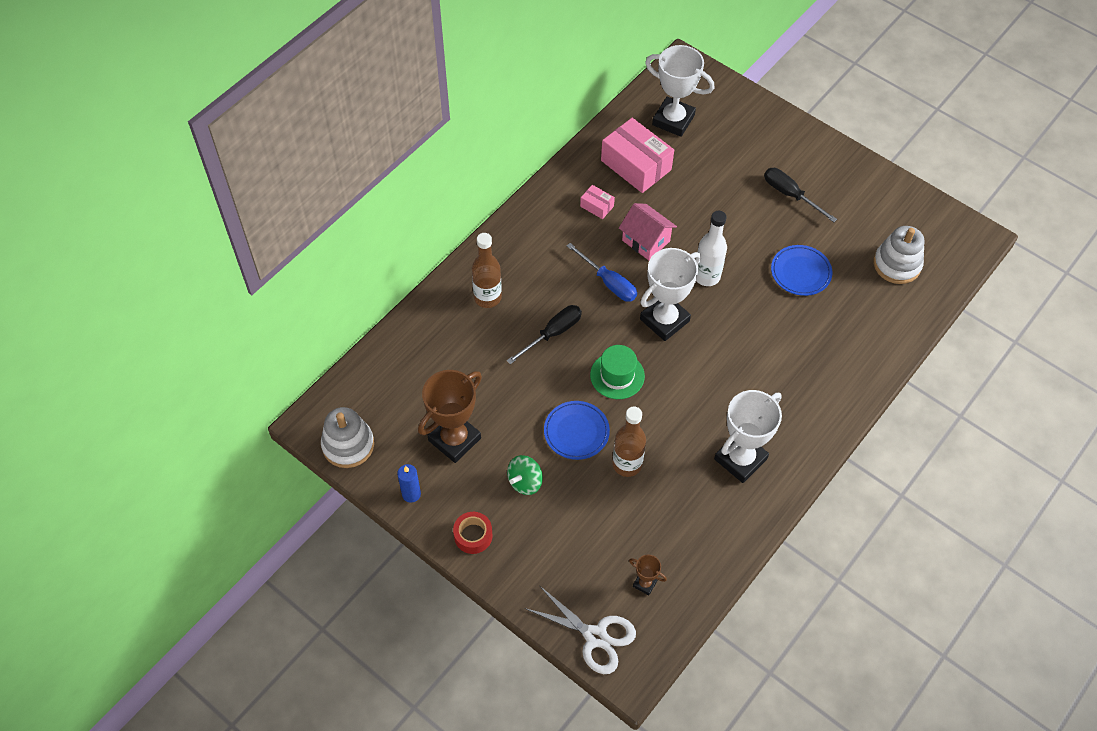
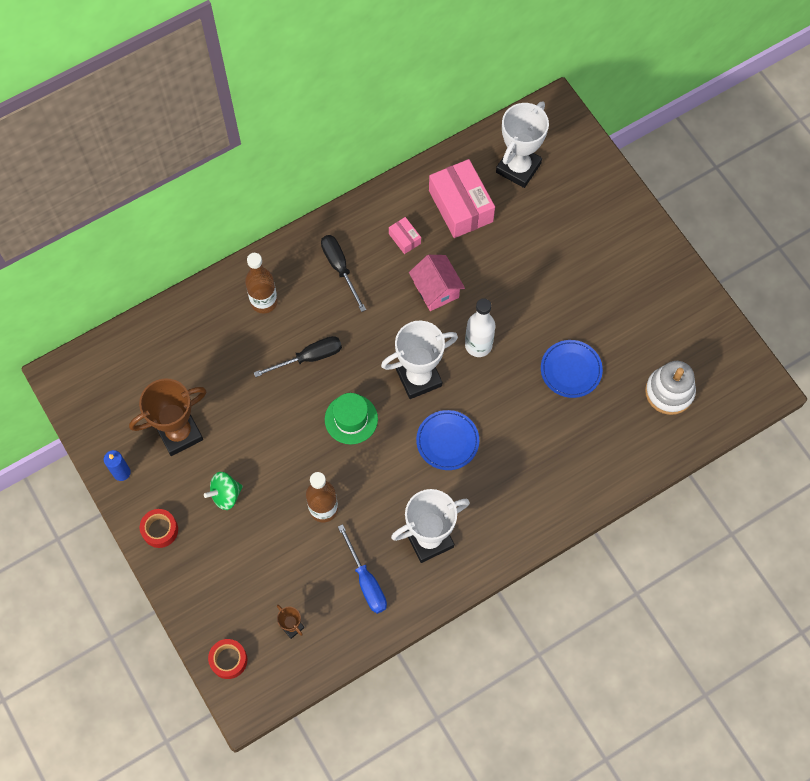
camera: 20 degrees right, 10 degrees up
white stacking toy [321,407,374,468] -> none
white scissors [524,585,636,674] -> red tape [208,639,247,679]
blue plate [544,401,610,460] -> blue plate moved to [416,410,479,470]
blue screwdriver [567,243,637,302] -> blue screwdriver moved to [338,524,387,614]
white trophy [645,45,714,137] -> white trophy turned 75 degrees clockwise [496,101,549,188]
black screwdriver [764,168,837,222] -> black screwdriver moved to [321,235,366,312]

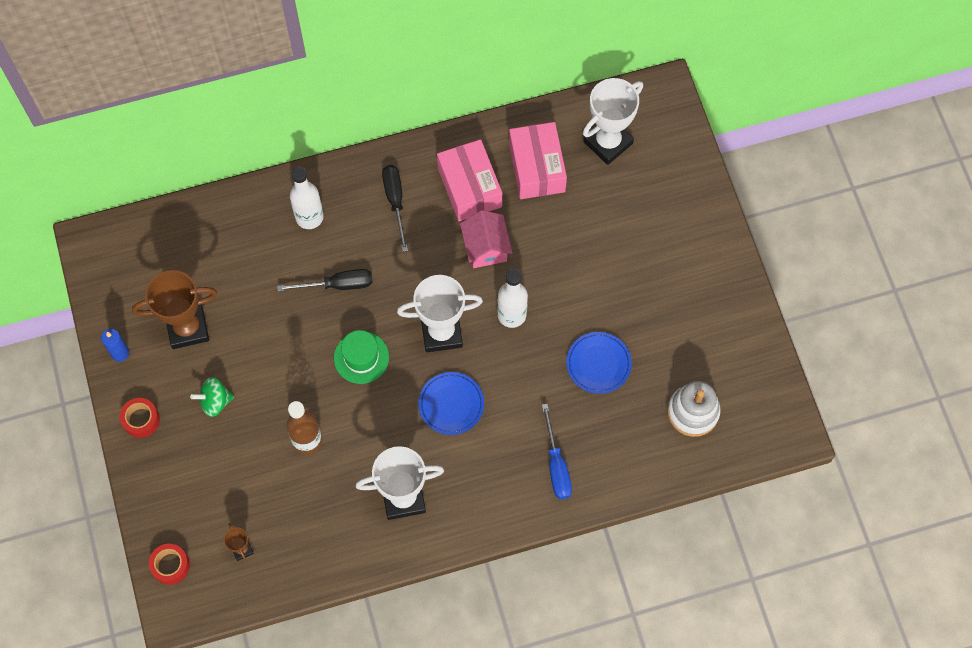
camera: 15 degrees right, 0 degrees up
brown bottle [245,253,278,313] -> white bottle [290,166,324,229]
blue screwdriver [338,524,387,614] -> blue screwdriver moved to [542,404,572,499]
pink box [389,217,421,254] -> pink box [437,139,502,221], size x2.16

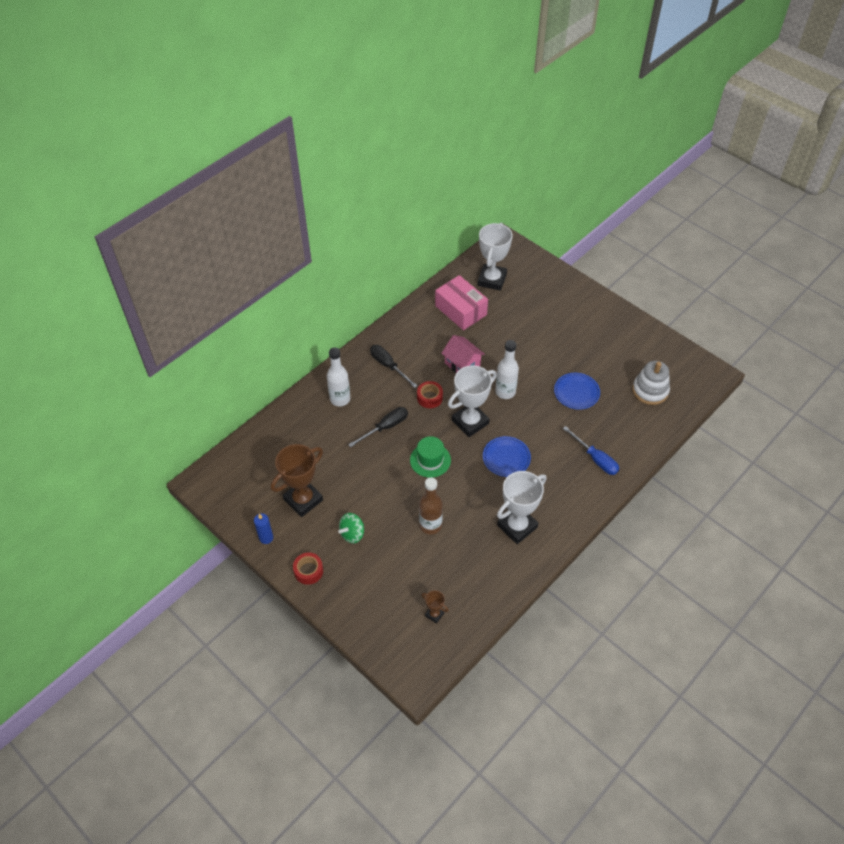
camera: 30 degrees left, 15 degrees down
red tape [149,544,190,585] -> red tape moved to [417,381,443,408]
pink box [437,139,502,221] -> none

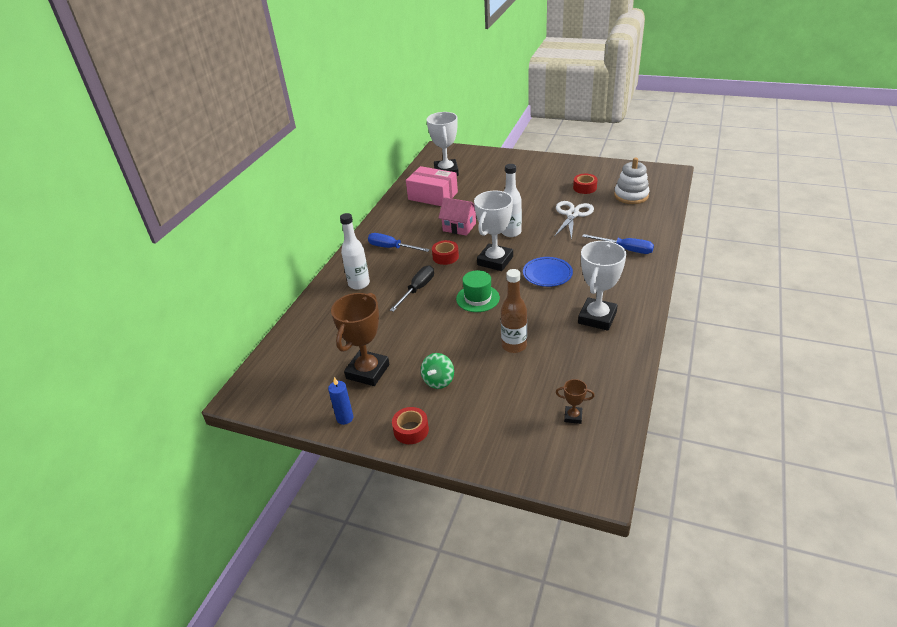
camera: 20 degrees left, 15 degrees down
black screwdriver [370,345,418,388] -> blue screwdriver [368,233,430,252]
blue plate [554,373,600,410] -> white scissors [554,201,594,240]
none -> red tape [573,174,598,194]

